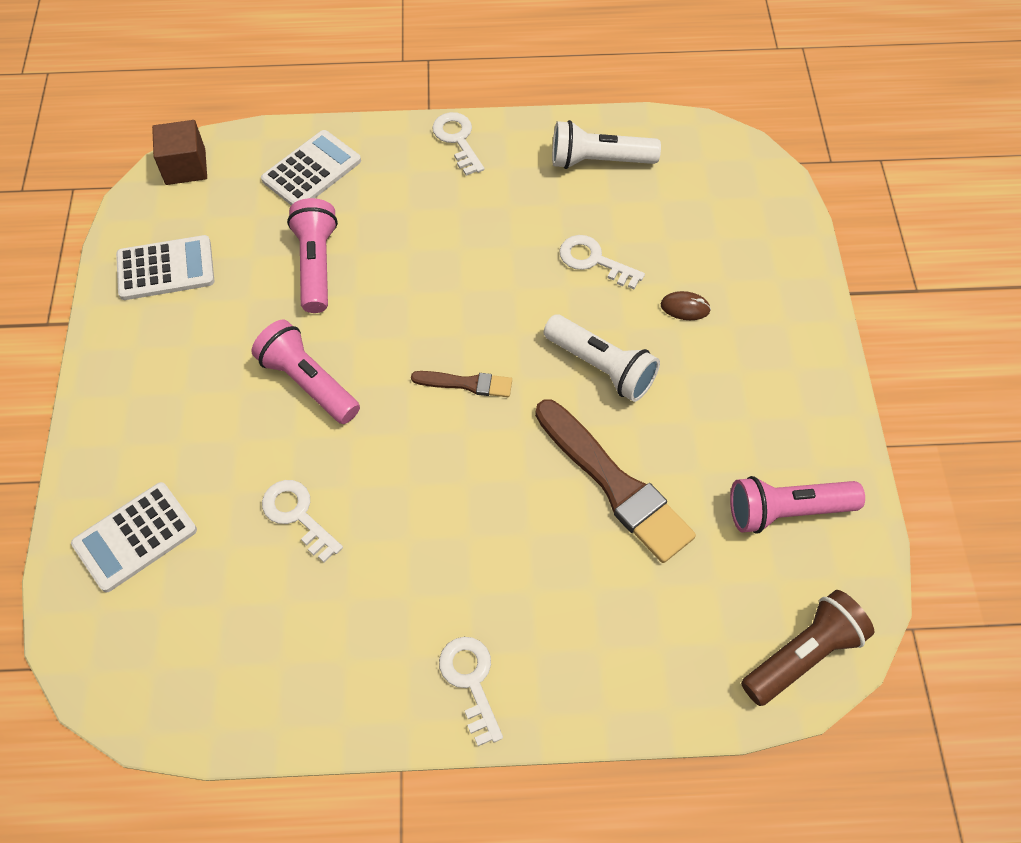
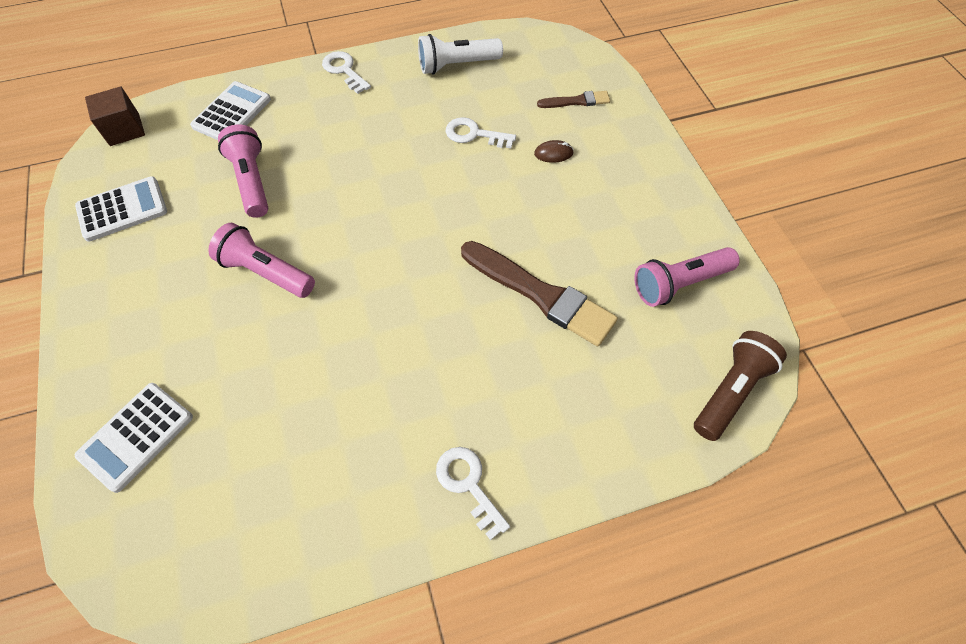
camera: 15 degrees left, 0 degrees up
white key [262,480,343,562] -> none
brown brush [411,371,512,397] -> brown brush moved to [537,91,610,108]
white flashlight [544,315,660,402] -> none

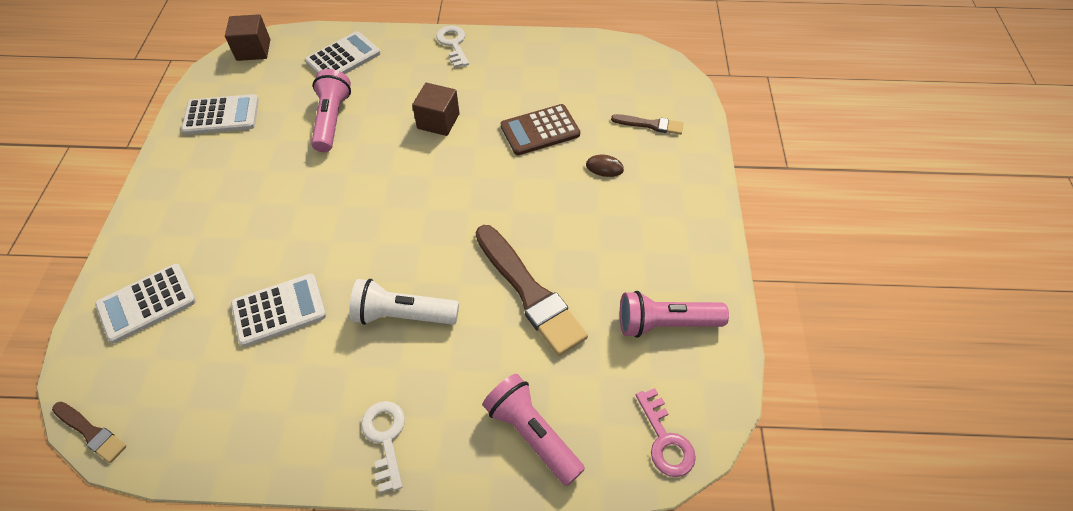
camera: 20 degrees right, 5 degrees down
pink flashlight [208,223,315,298] -> pink flashlight moved to [482,374,585,486]
white flashlight [418,34,503,75] -> white flashlight moved to [349,279,459,325]
white key [446,117,516,148] -> brown calculator [501,104,580,155]
brown flashlight [694,331,787,441] -> pink key [636,388,696,477]
none -> brown brush [52,402,127,463]
none -> white calculator [231,274,326,347]
none -> brown cube [412,83,460,136]

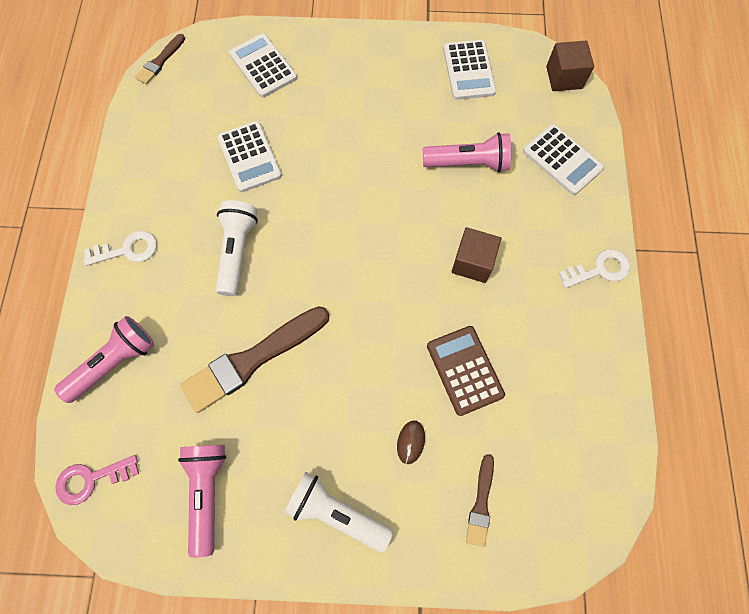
camera: 90 degrees right, 15 degrees up
none -> white flashlight [284,472,393,553]

